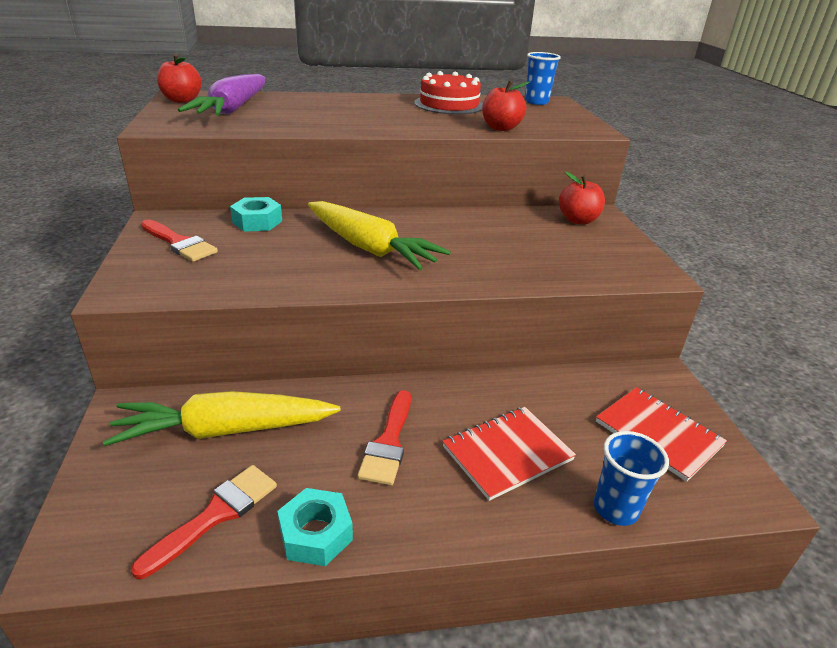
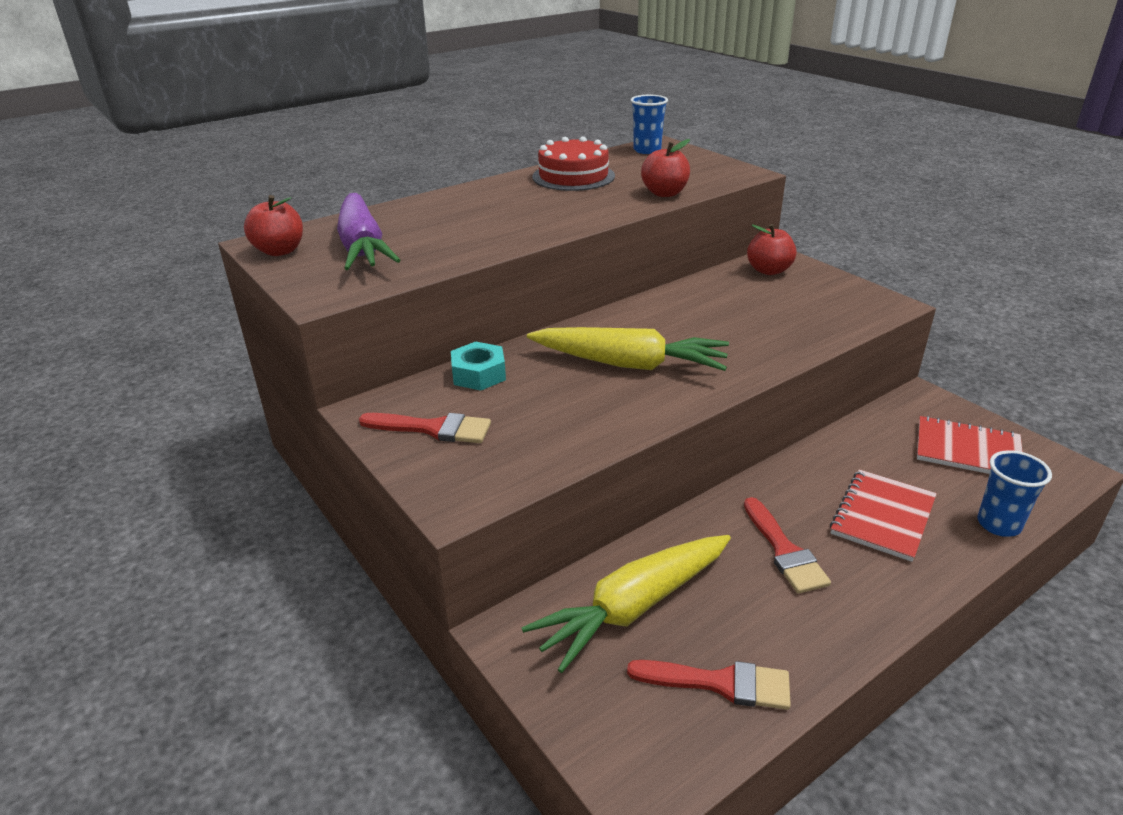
camera: 25 degrees left, 0 degrees up
red brush [131,465,277,579] -> red brush turned 90 degrees clockwise [627,660,791,710]
turquoise nut [277,488,353,566] -> none

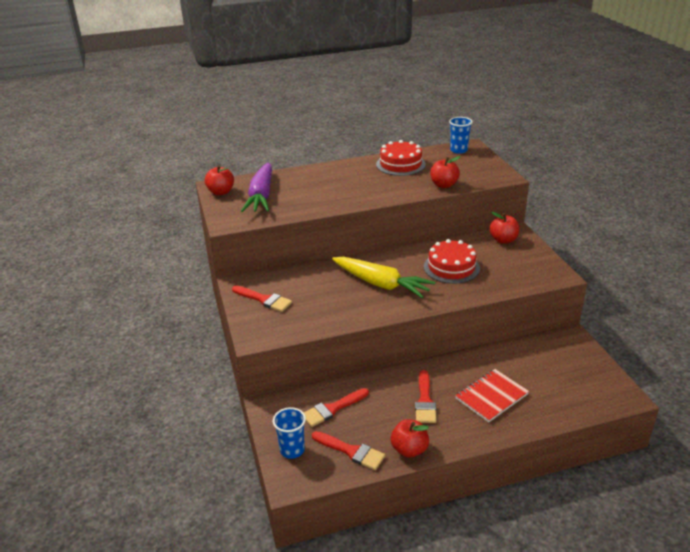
camera: 20 degrees right, 0 degrees up
turquoise nut [451,342,506,391] -> none
yellow carrot [522,535,731,673] -> red brush [303,388,369,427]
red notebook [917,416,1023,474] -> none
blue cup [977,450,1052,537] -> blue cup moved to [273,407,306,459]
none -> red apple [391,419,429,458]
none -> red cake [424,239,480,284]

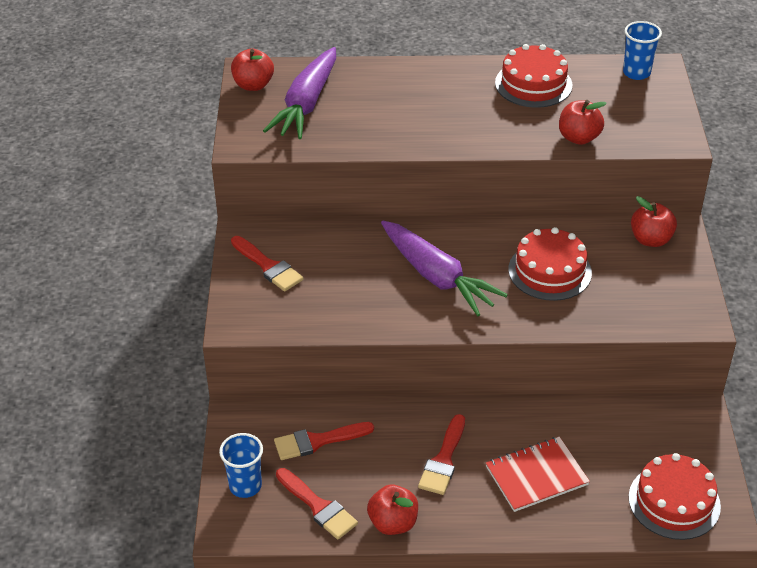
camera: 15 degrees right, 10 degrees up
yellow carrot [332,257,436,298] -> purple carrot [381,220,508,316]
none -> red cake [629,453,721,540]

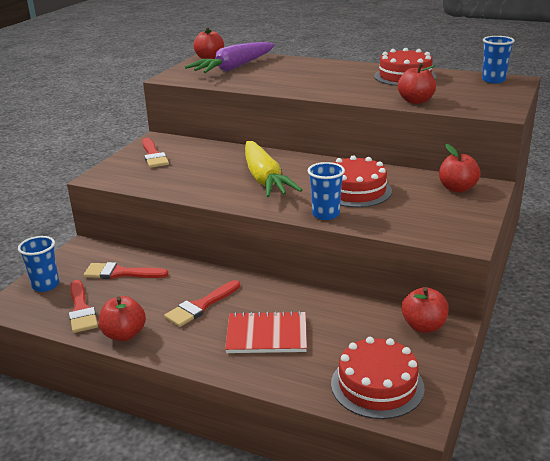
camera: 25 degrees right, 15 degrees down
purple carrot [381,220,508,316] -> yellow carrot [245,141,302,197]
none -> blue cup [308,162,345,220]
none -> red apple [402,287,449,333]

